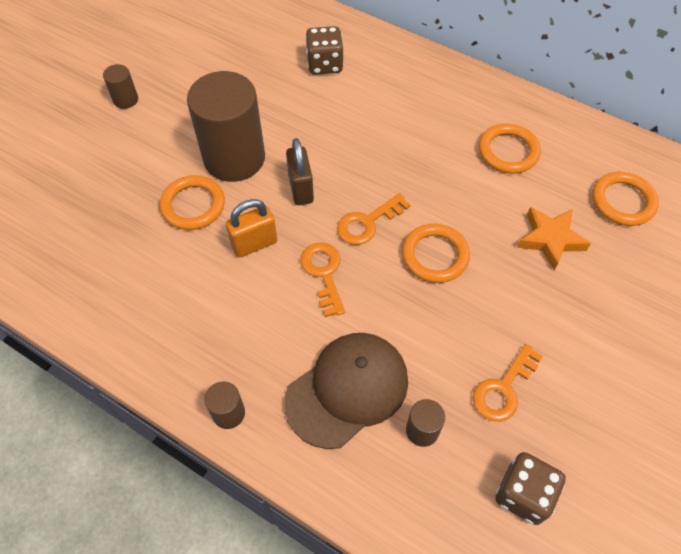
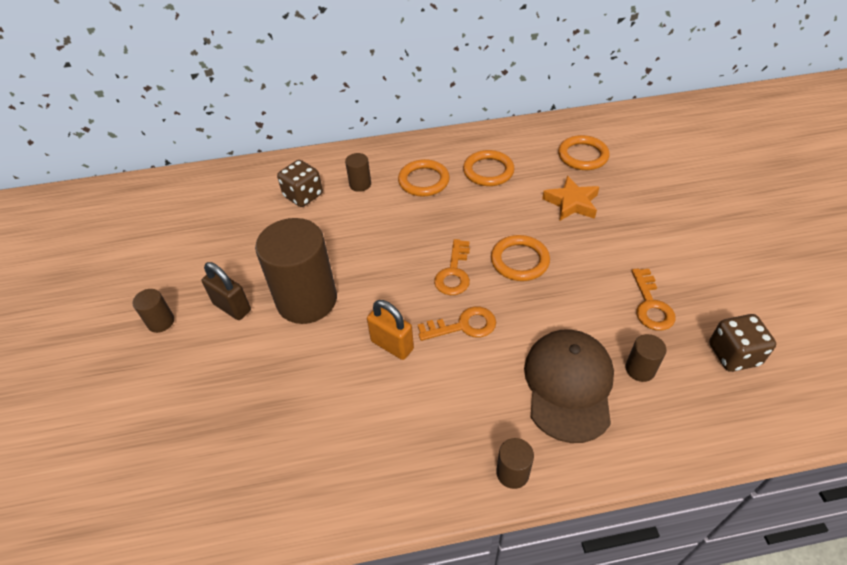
camera: 40 degrees left, 10 degrees down
orange ring [160,175,225,230] -> orange ring moved to [398,159,450,197]
orange padlock [226,199,277,258] -> orange padlock turned 75 degrees counterclockwise [367,300,414,360]
brown padlock [286,138,314,205] -> brown padlock moved to [202,262,251,320]
orange key [300,242,345,317] -> orange key turned 135 degrees clockwise [418,306,496,341]
none -> brown cylinder [345,153,371,192]

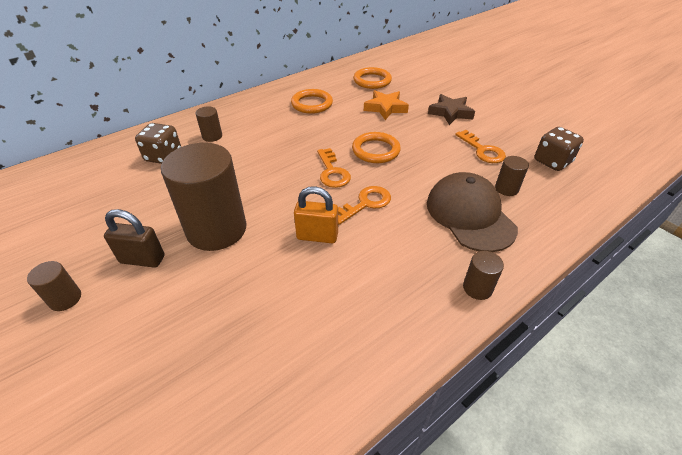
camera: 30 degrees left, 5 degrees down
orange ring [398,159,450,197] -> none
none -> brown star [428,94,475,125]

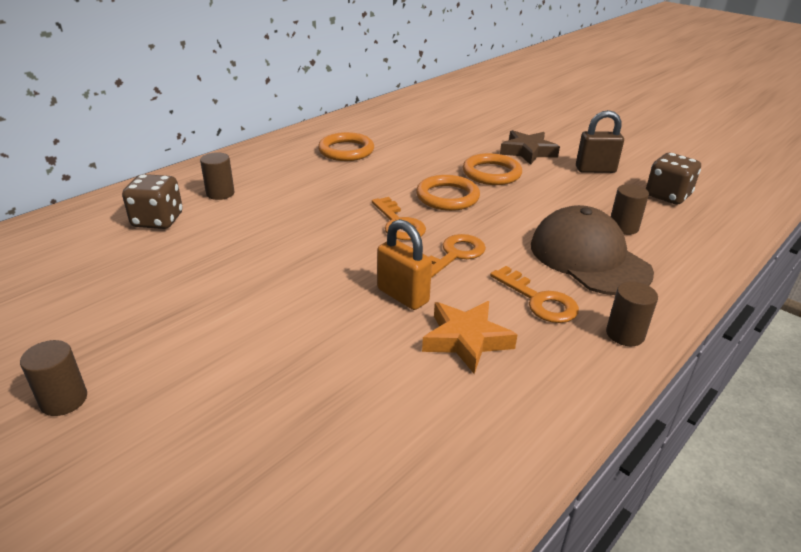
camera: 10 degrees left, 10 degrees down
brown padlock [104,209,165,268] -> brown padlock moved to [576,110,624,173]
brown cylinder [161,143,247,251] -> none
orange padlock [294,186,338,243] -> orange padlock turned 45 degrees clockwise [377,219,432,310]
orange ring [353,67,392,89] -> orange ring moved to [463,153,522,185]
orange star [364,90,409,120] -> orange star moved to [422,301,517,374]
orange key [455,130,506,163] -> orange key moved to [490,266,579,323]

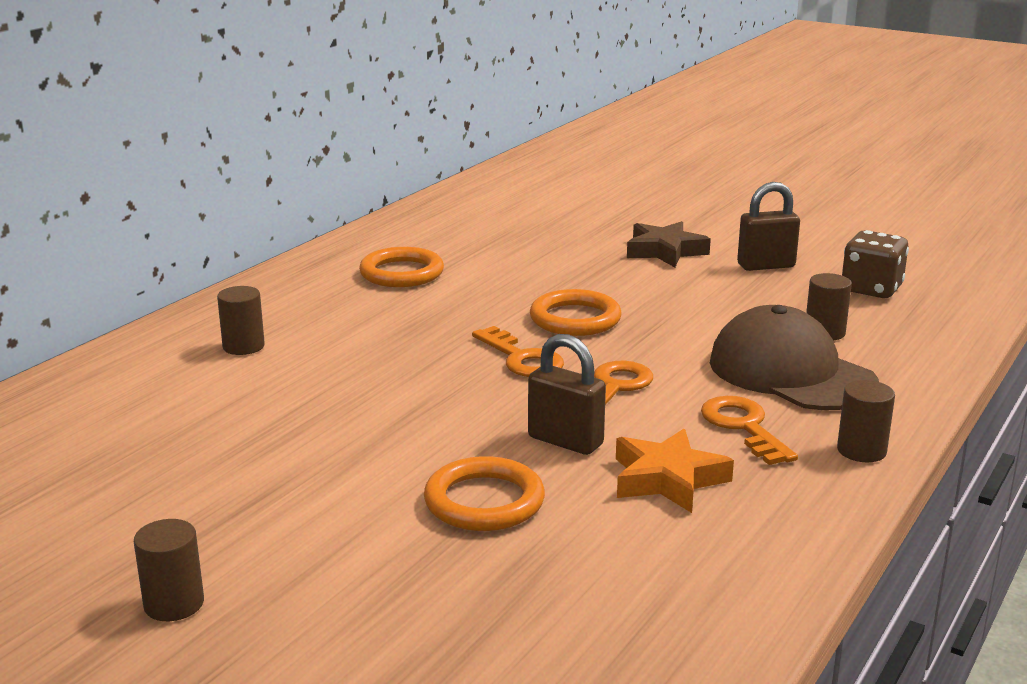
camera: 10 degrees left, 10 degrees down
brown dice [122,174,183,229] -> none
orange padlock [377,219,432,310] -> brown padlock [528,334,606,455]
orange ring [463,153,522,185] -> orange ring moved to [424,456,545,531]
orange key [490,266,579,323] -> orange key turned 150 degrees counterclockwise [701,396,798,465]

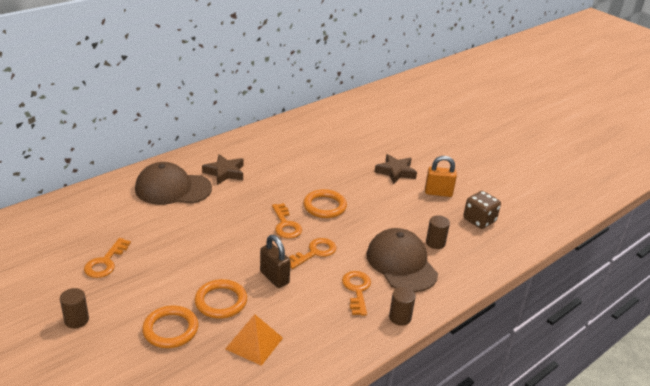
camera: 15 degrees right, 10 degrees up
brown cylinder [217,286,265,355] -> brown cap [135,162,212,205]
orange ring [359,247,444,287] -> orange ring moved to [142,305,199,348]
orange star [616,429,734,513] -> none
brown padlock [737,182,800,271] -> orange padlock [425,156,457,197]
none -> orange key [84,238,131,278]
none -> brown star [202,154,243,185]
none -> orange pyramid [225,314,283,366]

